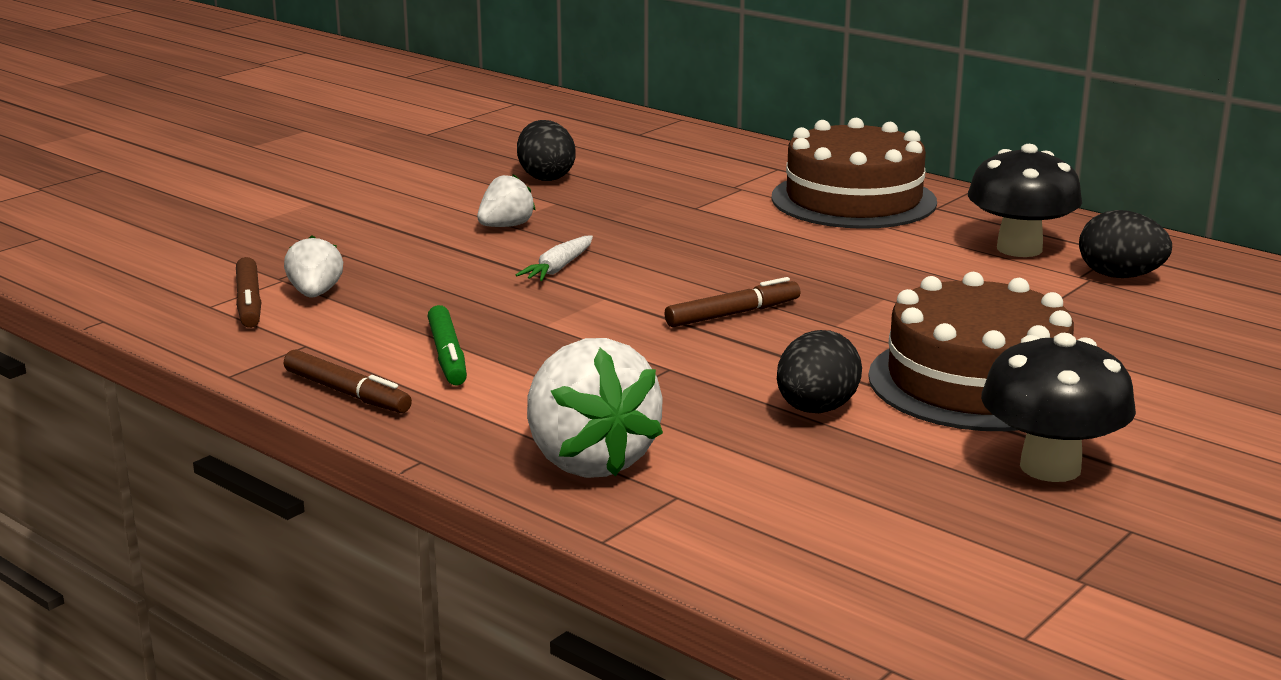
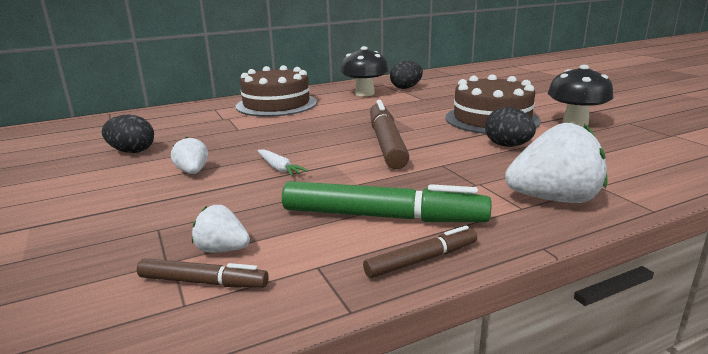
camera: 65 degrees left, 0 degrees up
green marker [427,305,467,386] -> green marker [282,181,492,222], size x1.88
brown marker [664,277,800,327] -> brown marker [370,100,409,169], size x1.88

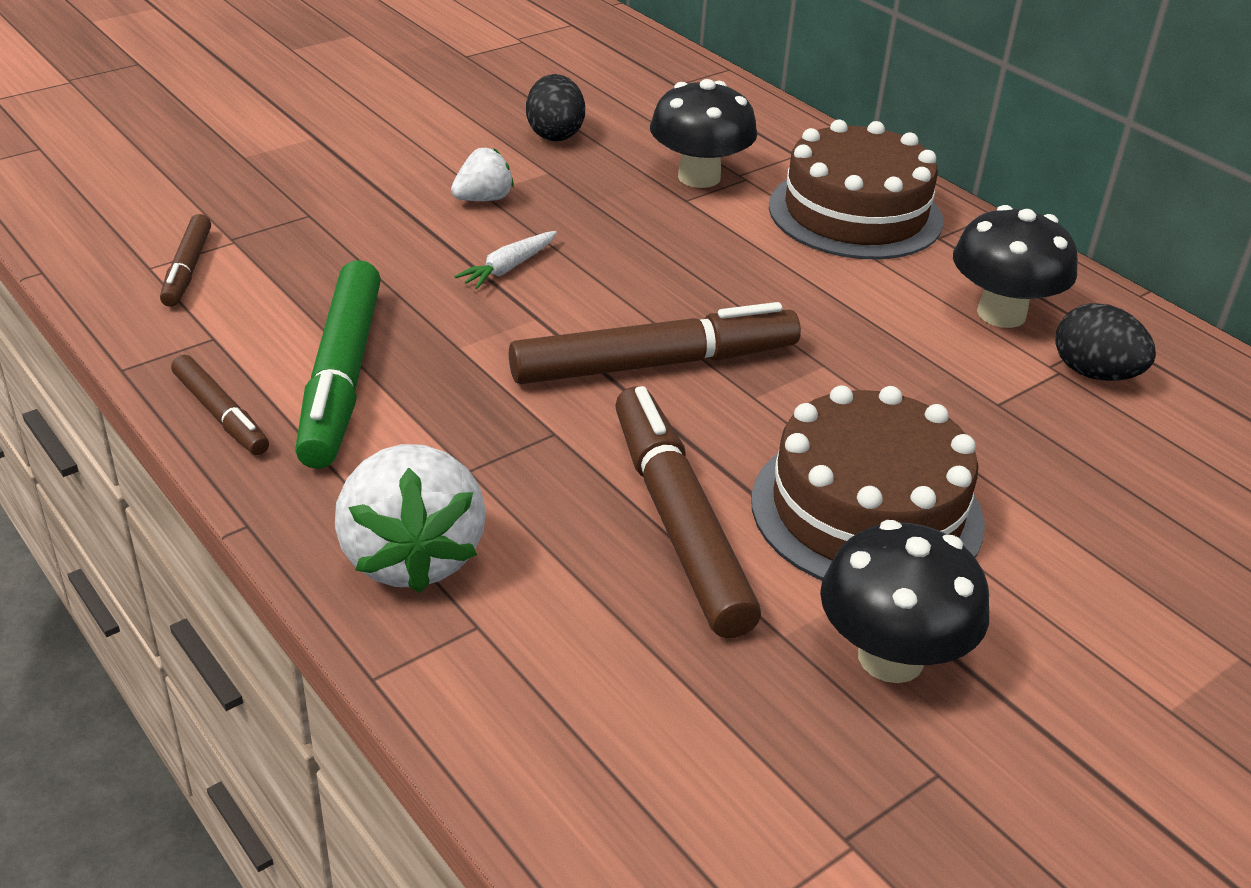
camera: 75 degrees right, 15 degrees up
white strawberry [192,205,250,253] -> none
black egg [485,107,536,147] -> brown marker [615,386,761,638]
none -> black mushroom [650,79,757,188]

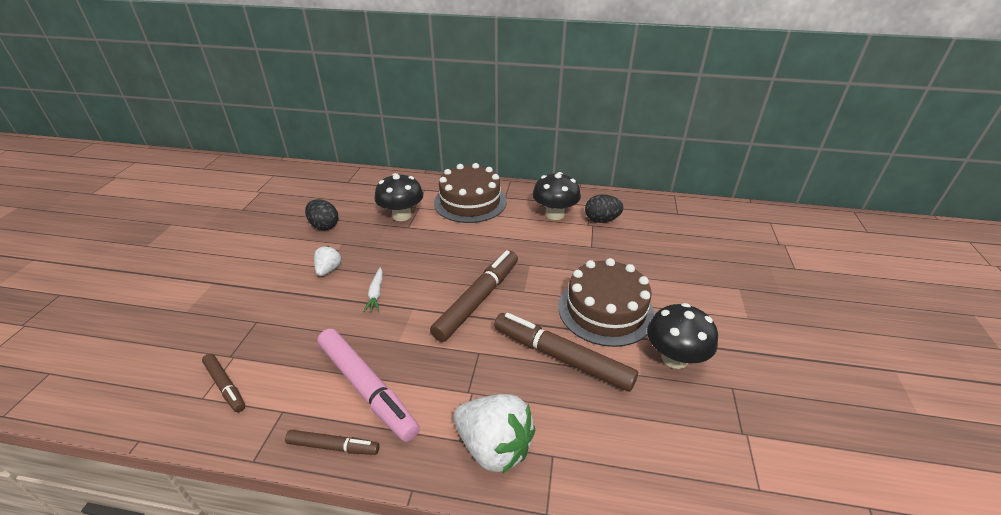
camera: 40 degrees left, 0 degrees up
green marker [295,260,381,469] -> pink marker [317,329,420,442]

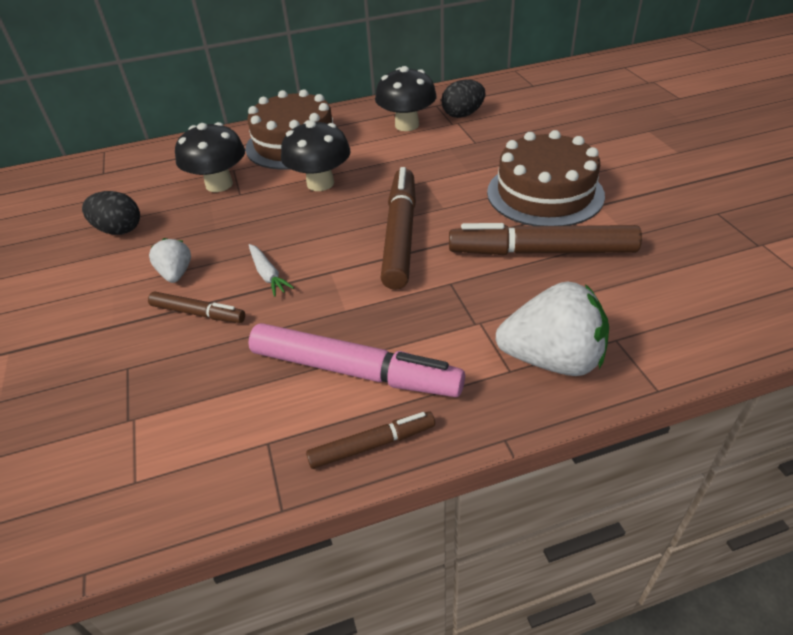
camera: 25 degrees left, 5 degrees up
brown marker [202,354,245,412] -> brown marker moved to [148,292,245,323]
black mushroom [647,303,718,369] -> black mushroom moved to [281,120,351,191]

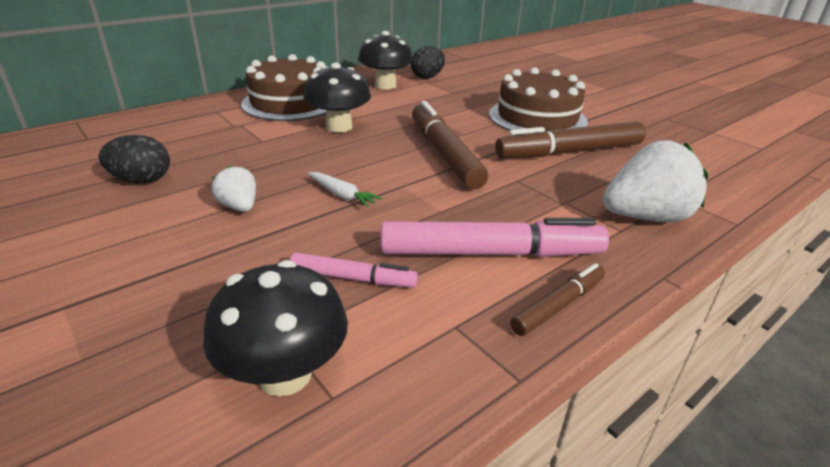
camera: 25 degrees left, 10 degrees down
brown marker [148,292,245,323] -> none
black mushroom [175,122,245,192] -> black mushroom moved to [203,260,348,397]
none -> pink marker [290,253,418,288]

